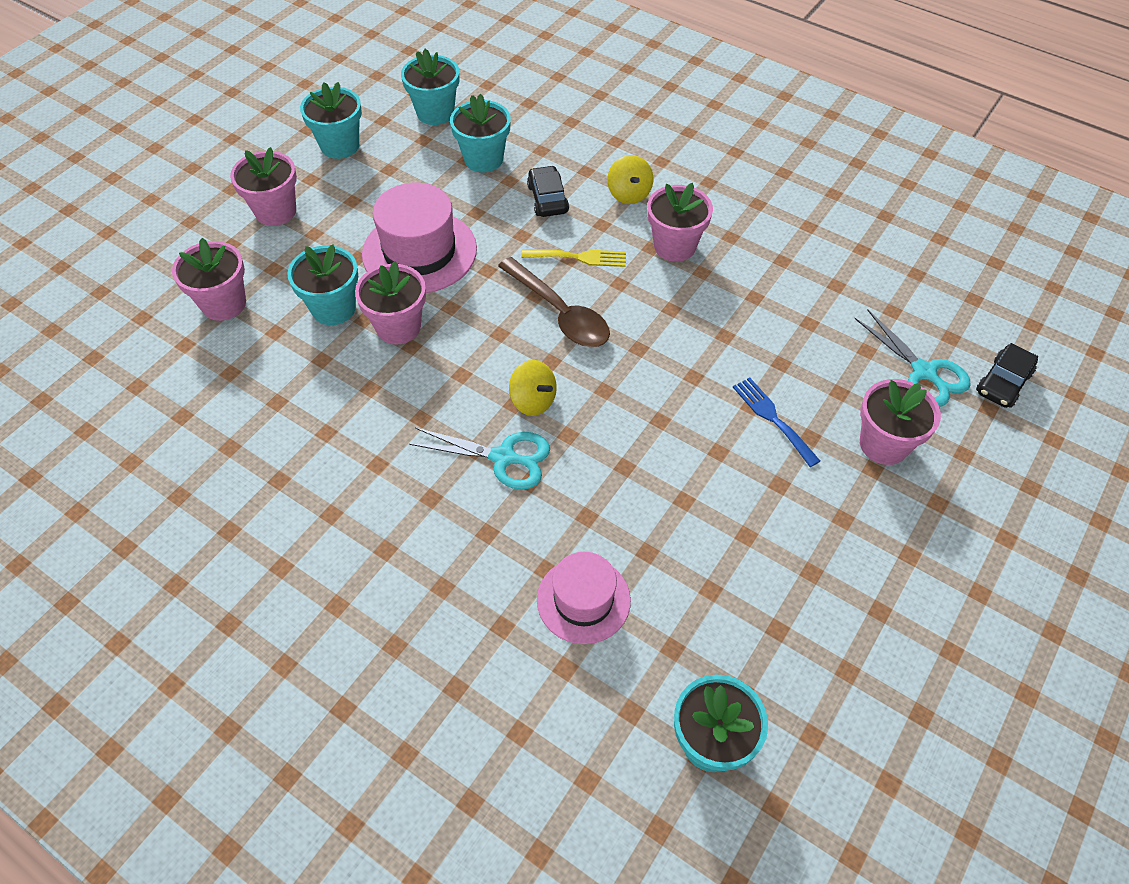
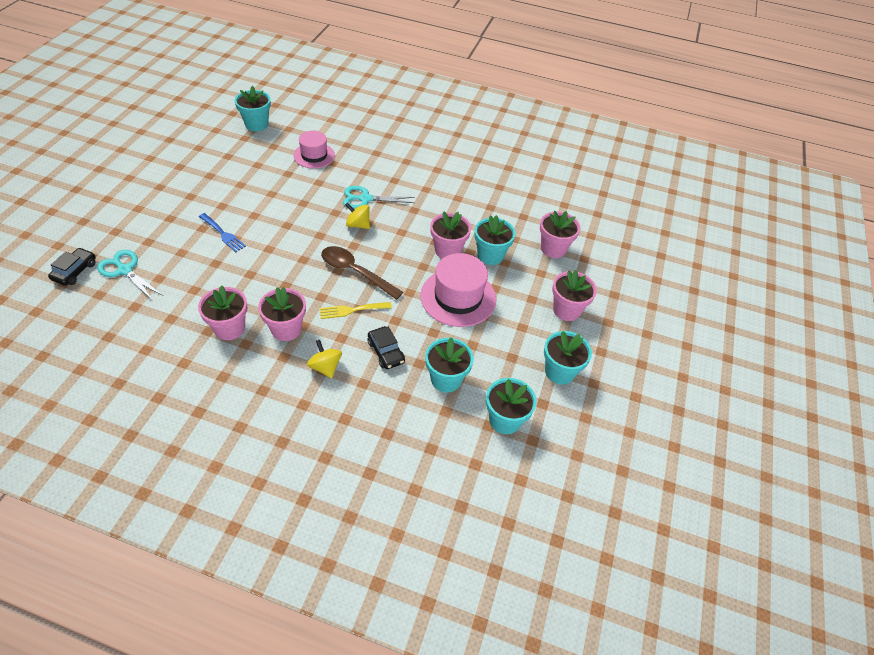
camera: 160 degrees right, 5 degrees down
pink flower pot [860,379,941,465] -> pink flower pot moved to [198,285,248,340]

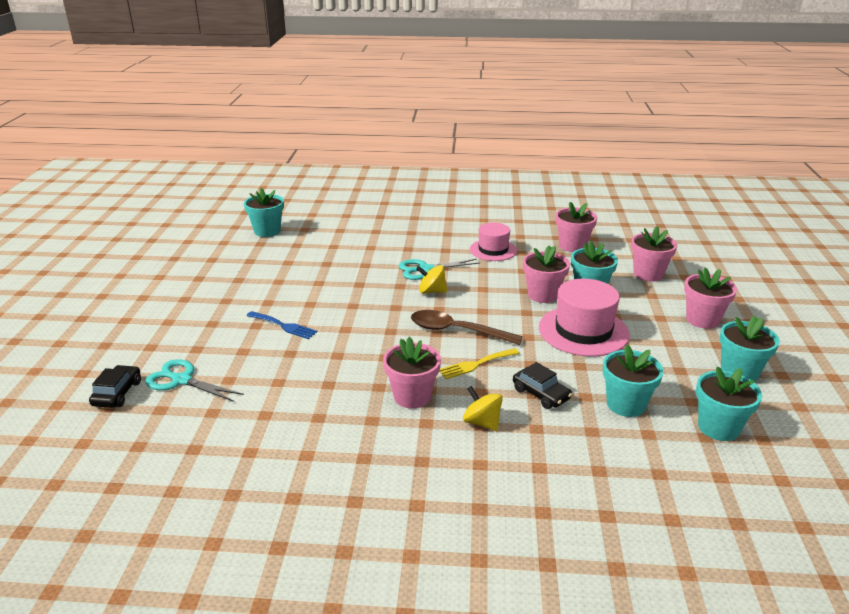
camera: 10 degrees left, 20 degrees down
pink flower pot [198,285,248,340] -> pink flower pot moved to [556,202,597,252]
pink hat [293,130,335,169] -> pink hat moved to [470,223,517,261]

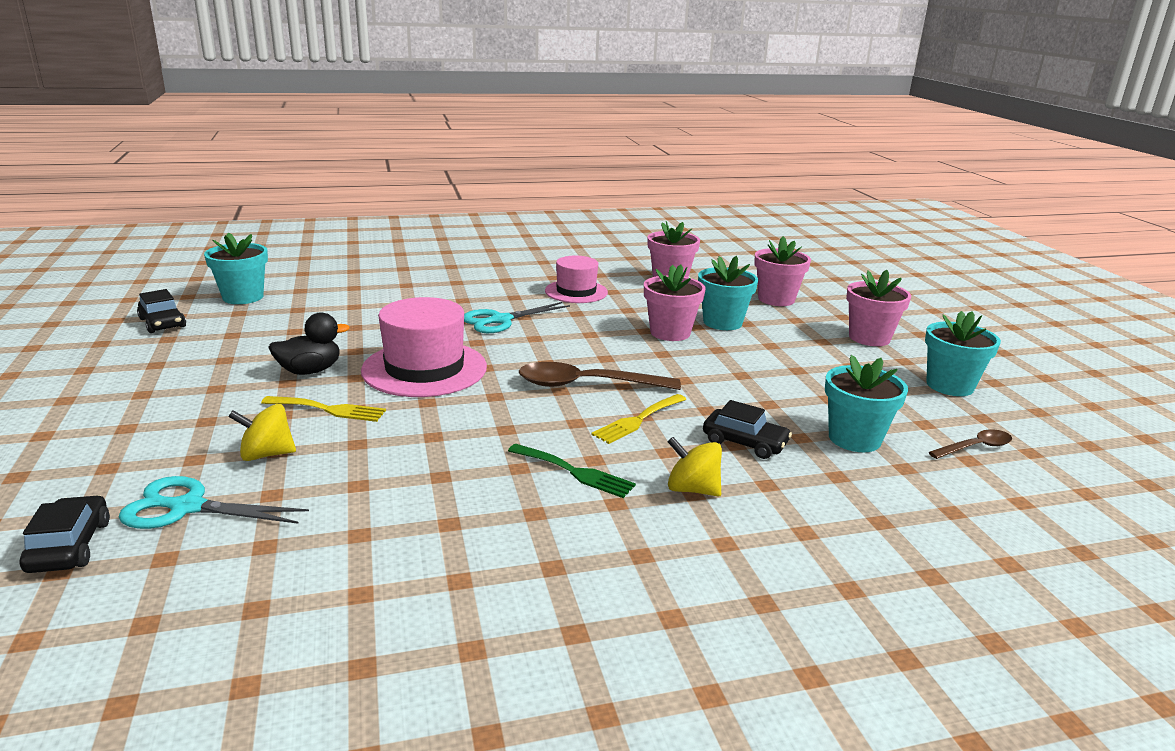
camera: 20 degrees left, 5 degrees down
blue fork [246,311,317,339] -> yellow fork [261,396,386,422]
pink flower pot [383,337,441,408] -> green fork [508,444,636,498]
yellow spinning top [416,265,447,294] -> yellow spinning top moved to [228,404,296,461]
pink hat [539,279,630,357] -> pink hat moved to [361,297,487,397]
turquoise flower pot [696,366,762,441] -> brown spoon [929,429,1012,459]
none -> black car [137,289,186,333]
none -> black duck [268,312,350,375]

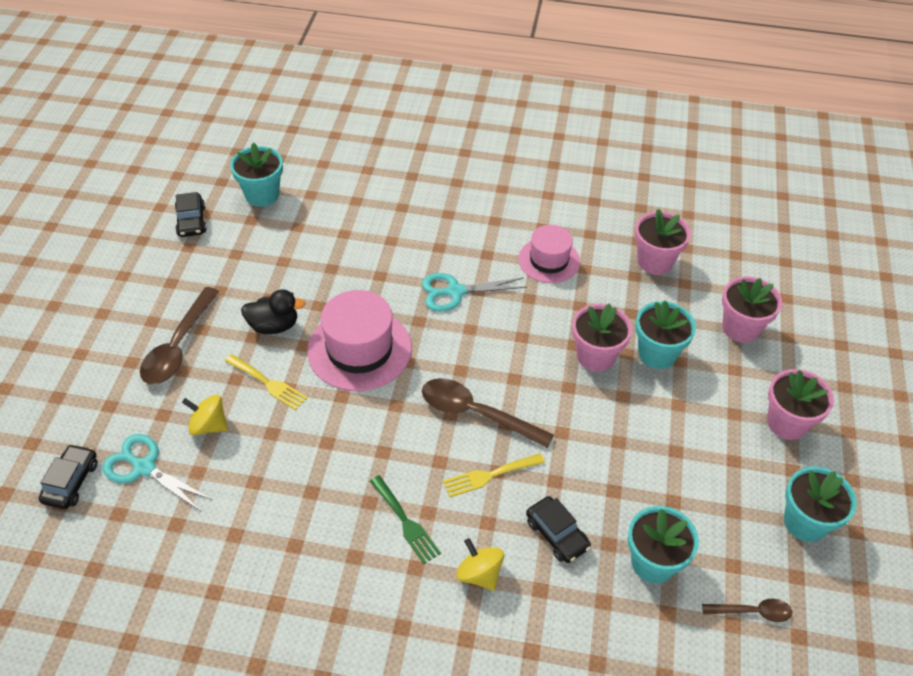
camera: 25 degrees right, 25 degrees up
none -> brown spoon [140,287,219,385]

